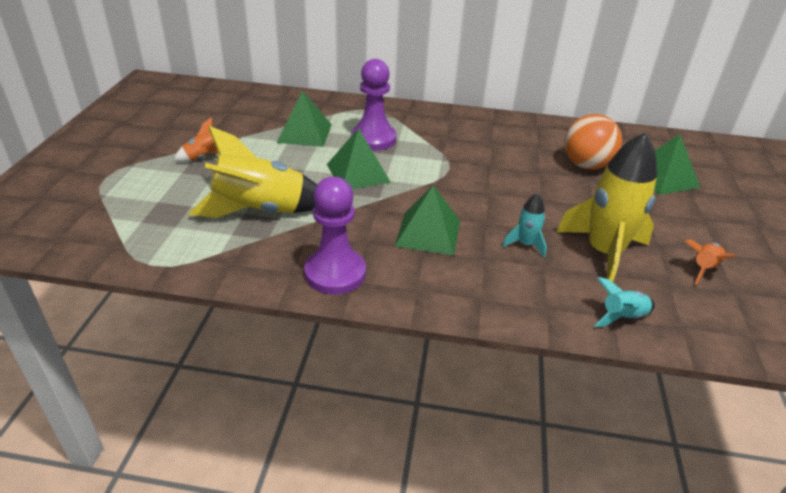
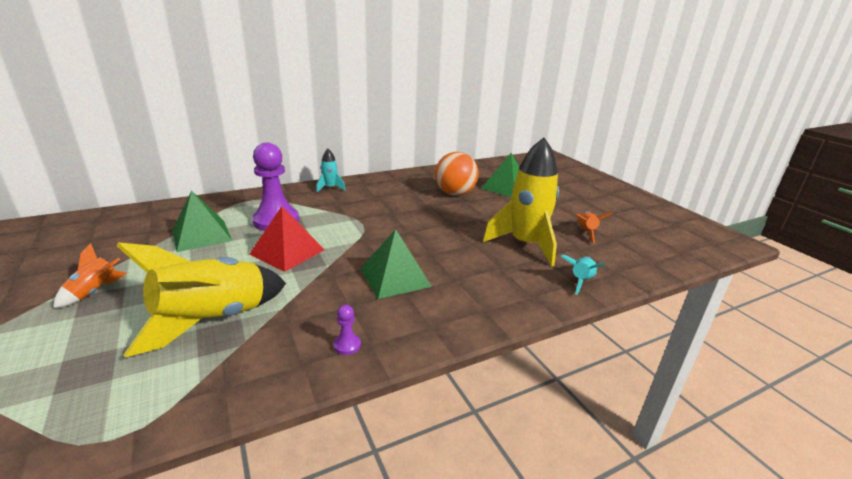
camera: 35 degrees left, 10 degrees down
purple pawn [304,177,366,295] -> purple pawn [334,305,361,355], size x0.40
green pyramid [327,128,391,189] -> red pyramid [249,206,325,272]
turquoise rocket [502,193,547,258] -> turquoise rocket moved to [316,149,345,192]

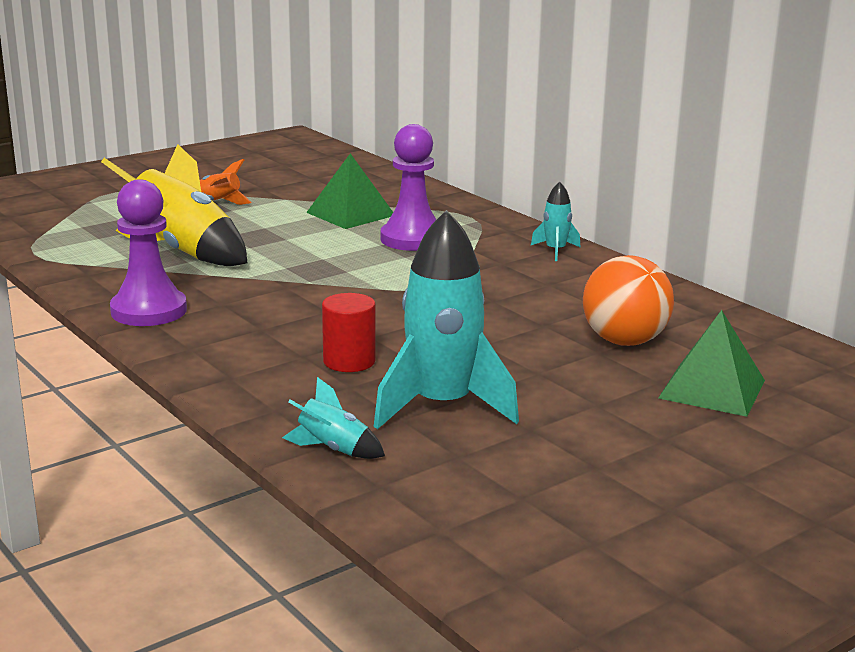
camera: 80 degrees right, 5 degrees down
red pyramid [249,206,325,272] -> none
purple pawn [334,305,361,355] -> purple pawn [110,179,187,326], size x2.47
green pyramid [360,229,432,299] -> none
yellow rocket [483,137,559,266] -> turquoise rocket [374,210,519,429]
orange rocket [575,212,612,243] -> none
none -> red cylinder [322,293,376,372]

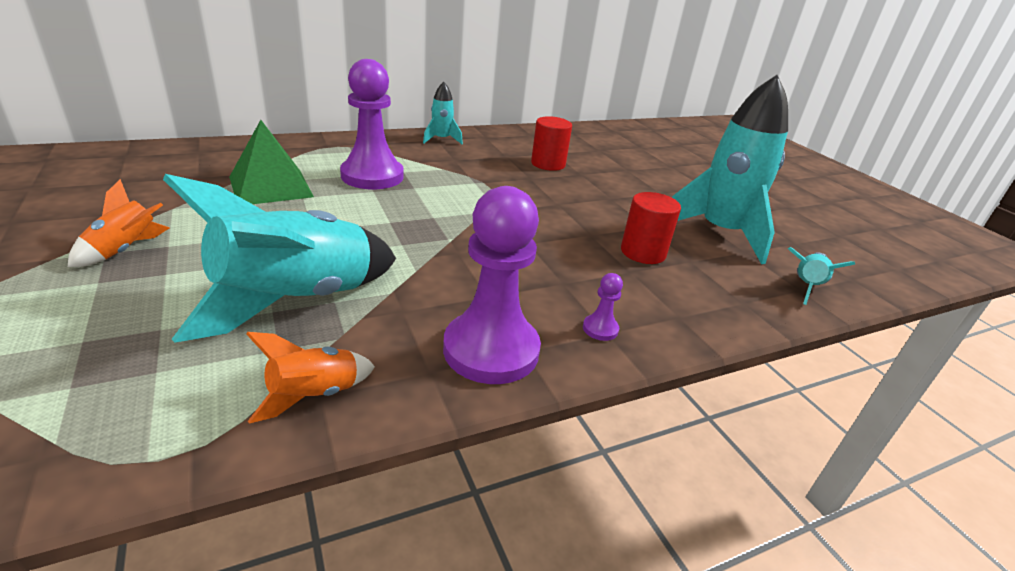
camera: 80 degrees left, 10 degrees up
yellow rocket [101,144,247,266] -> turquoise rocket [163,174,396,343]
orange ball [583,255,674,346] -> none
green pyramid [658,310,765,417] -> none
none -> orange rocket [246,332,375,424]
none -> red cylinder [531,116,572,171]
none -> purple pawn [583,273,623,341]

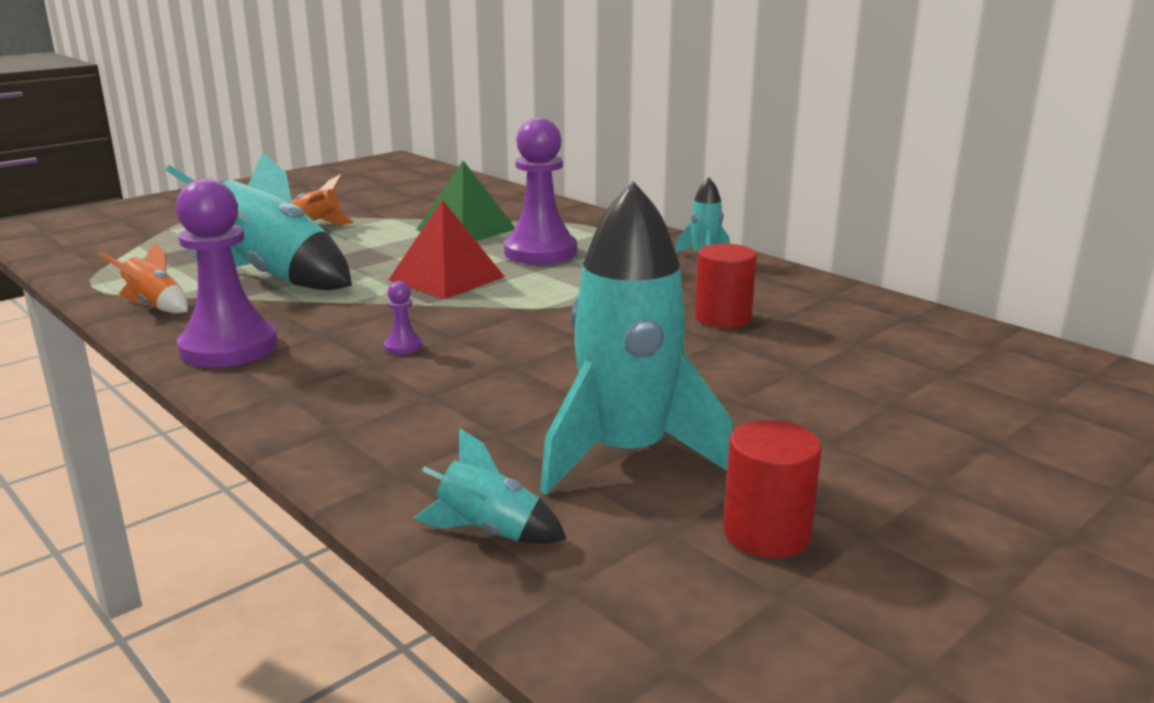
camera: 75 degrees right, 10 degrees down
purple pawn [583,273,623,341] -> purple pawn moved to [384,281,422,355]
red cylinder [621,192,681,264] -> red cylinder moved to [723,420,822,558]
none -> red pyramid [389,200,505,299]

